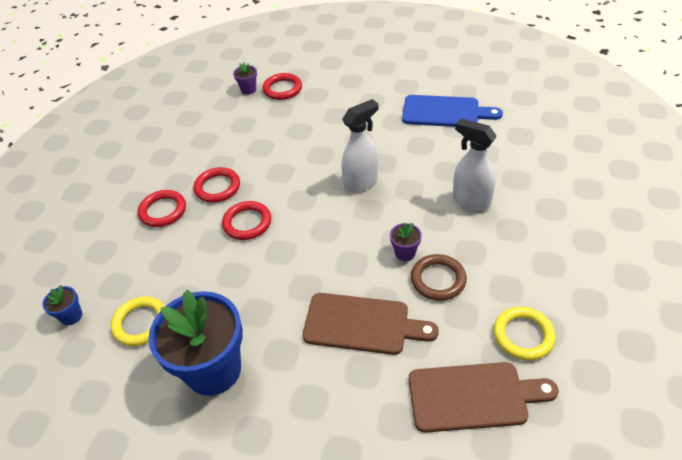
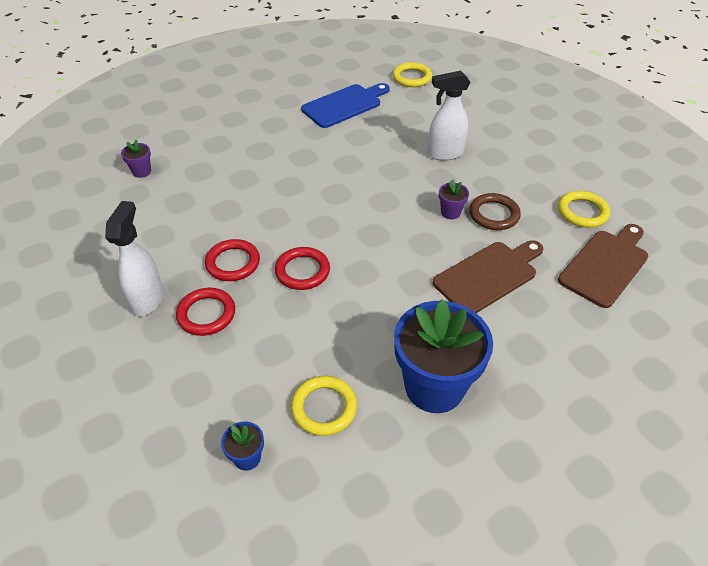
camera: 50 degrees left, 0 degrees up
red ring [263,73,302,100] -> none
white spray bottle [342,99,379,193] -> white spray bottle moved to [105,201,164,316]
none -> yellow ring [392,62,432,87]

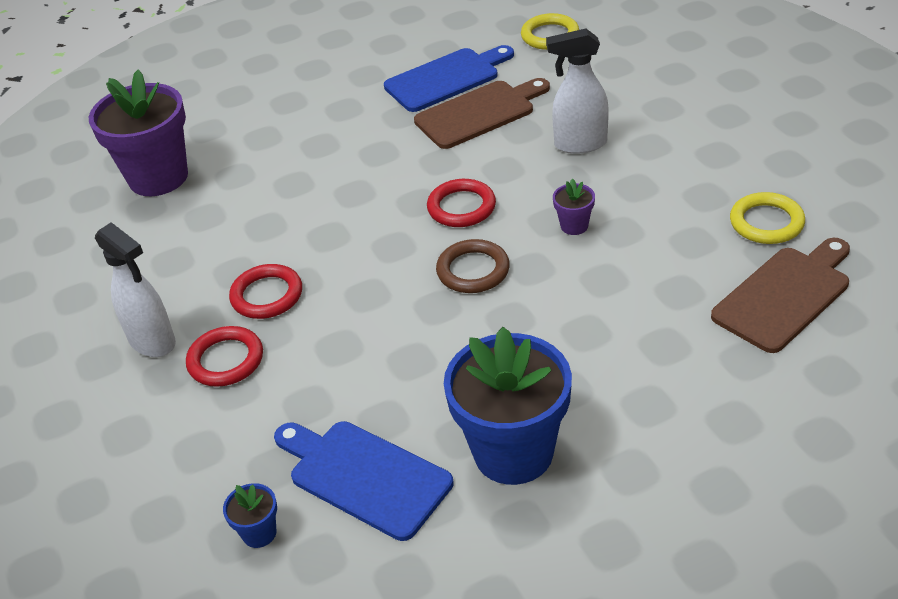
camera: 10 degrees right, 5 degrees down
white spray bottle [105,201,164,316] -> white spray bottle turned 120 degrees clockwise [95,222,176,357]
purple flower pot [121,140,151,178] -> purple flower pot [89,69,188,196], size x2.39
red ring [275,247,330,290] -> red ring moved to [427,179,496,227]
yellow ring [291,376,357,436] -> blue cutting board [274,421,453,541]
brown cutting board [433,240,543,313] -> brown cutting board moved to [414,78,550,149]
brown ring [469,193,521,230] -> brown ring moved to [436,239,510,293]

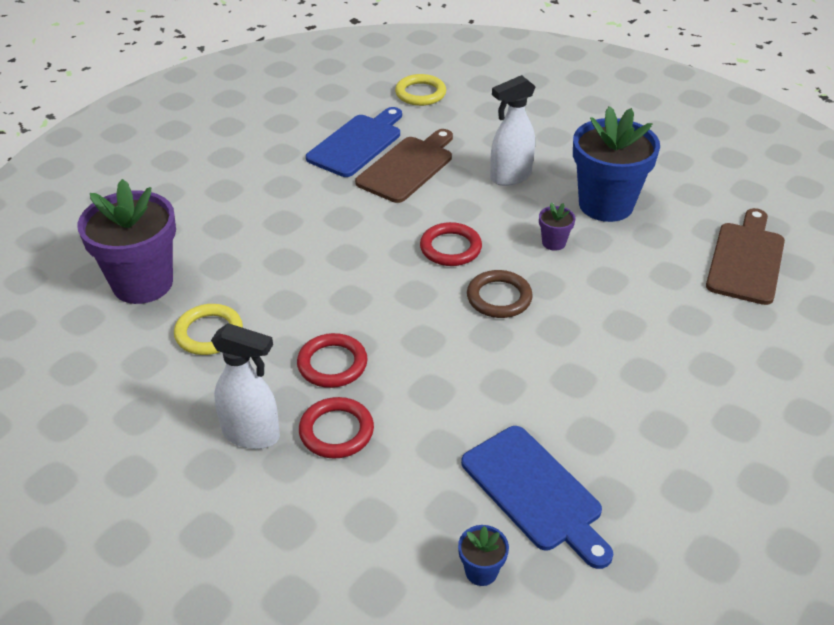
camera: 30 degrees left, 0 degrees up
blue cutting board [274,421,453,541] -> blue cutting board turned 135 degrees counterclockwise [461,426,613,569]
blue flower pot [444,327,572,485] -> blue flower pot moved to [573,106,660,222]
yellow ring [730,192,805,244] -> yellow ring moved to [174,304,243,355]

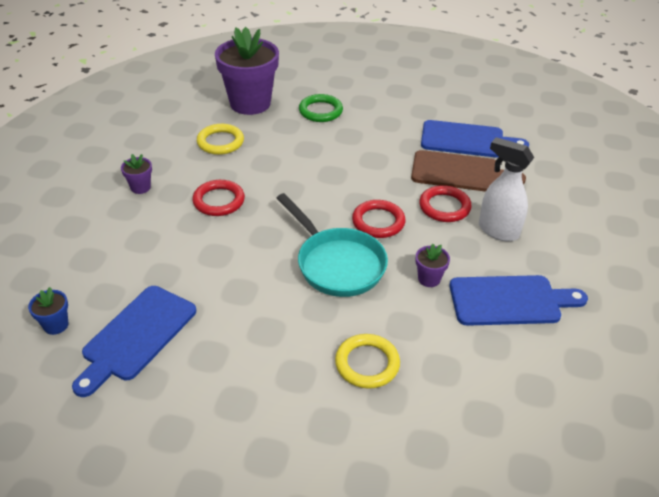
camera: 65 degrees right, 0 degrees up
white spray bottle [211,323,280,449] -> purple flower pot [121,154,152,194]
red ring [299,397,374,459] -> red ring moved to [419,185,472,222]
yellow ring [395,74,446,106] -> yellow ring moved to [335,334,400,389]
brown ring [467,270,533,318] -> turquoise pan [276,193,388,297]
blue flower pot [573,106,660,222] -> blue cutting board [450,275,588,326]
brown cutting board [706,208,785,305] -> none
none -> green ring [299,94,343,122]

